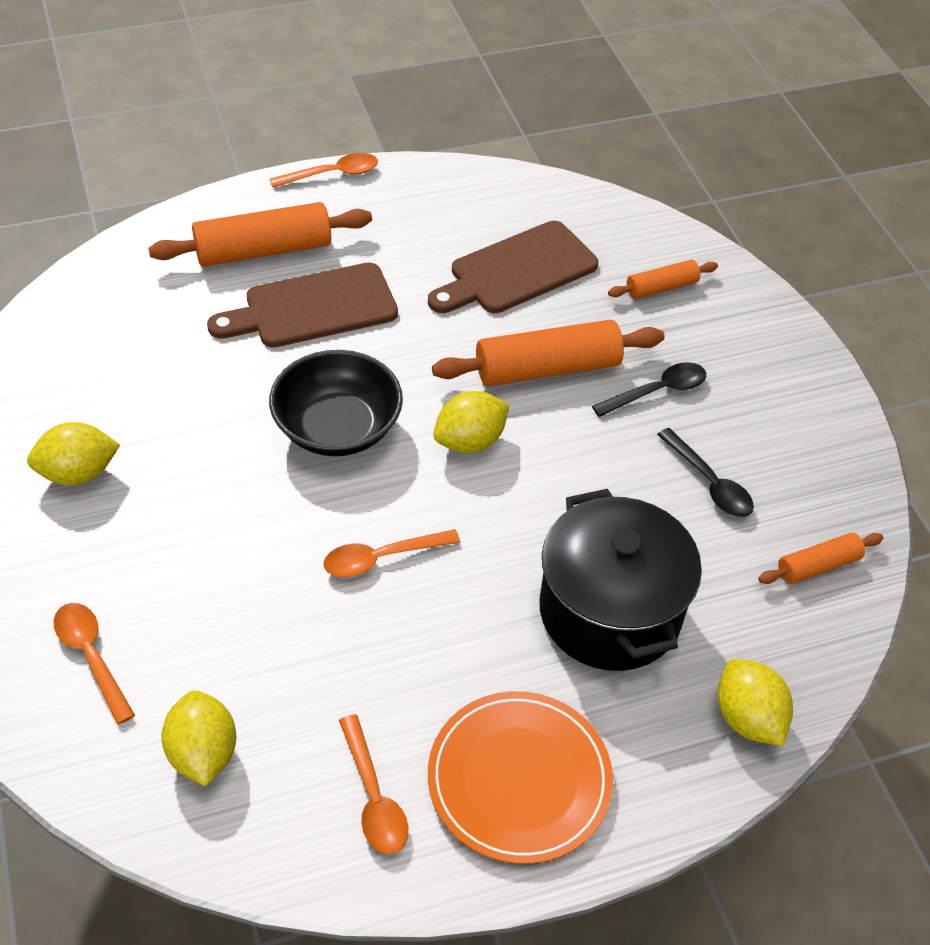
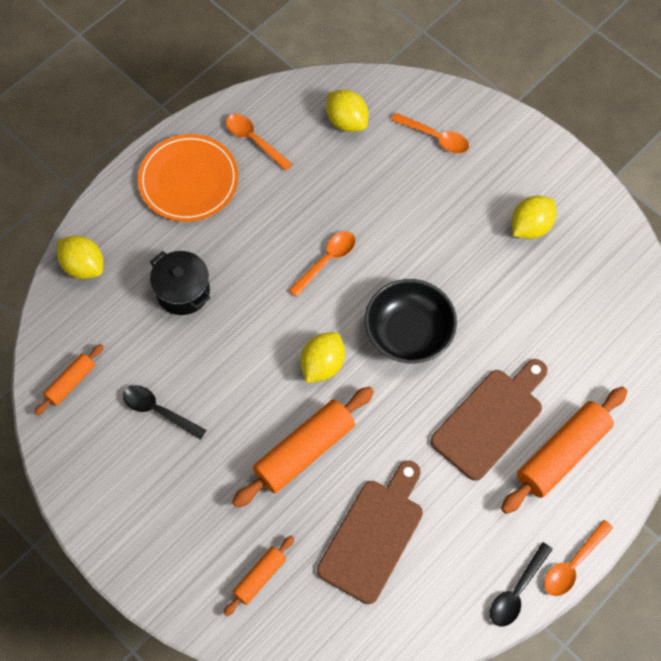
camera: 155 degrees right, 15 degrees up
black pot [539,489,702,671] -> black pot [150,251,210,315], size x0.61
black spoon [592,362,706,417] -> black spoon moved to [490,542,553,627]

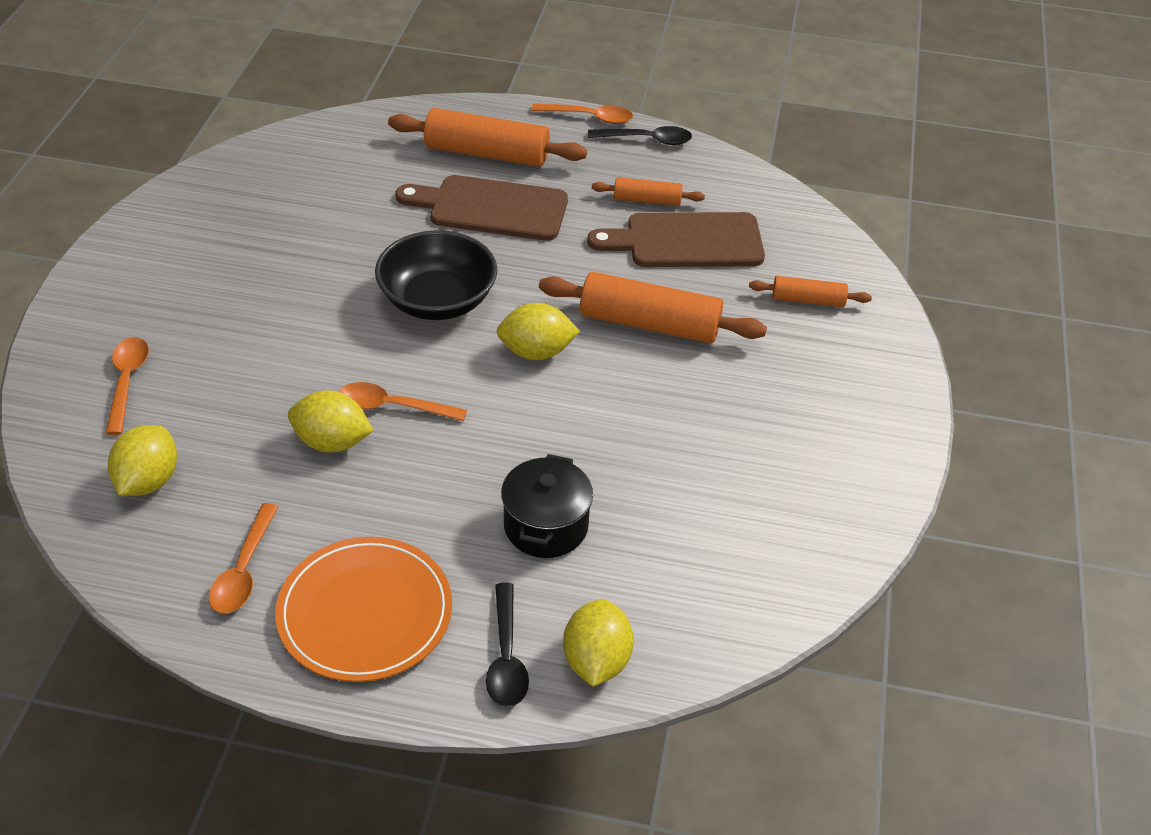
camera: 125 degrees left, 20 degrees down
orange rolling pin [34,344,104,416] -> orange rolling pin moved to [592,177,705,206]
black spoon [123,385,206,440] -> black spoon moved to [486,583,529,707]
yellow lemon [512,196,556,239] -> yellow lemon moved to [288,390,374,453]

